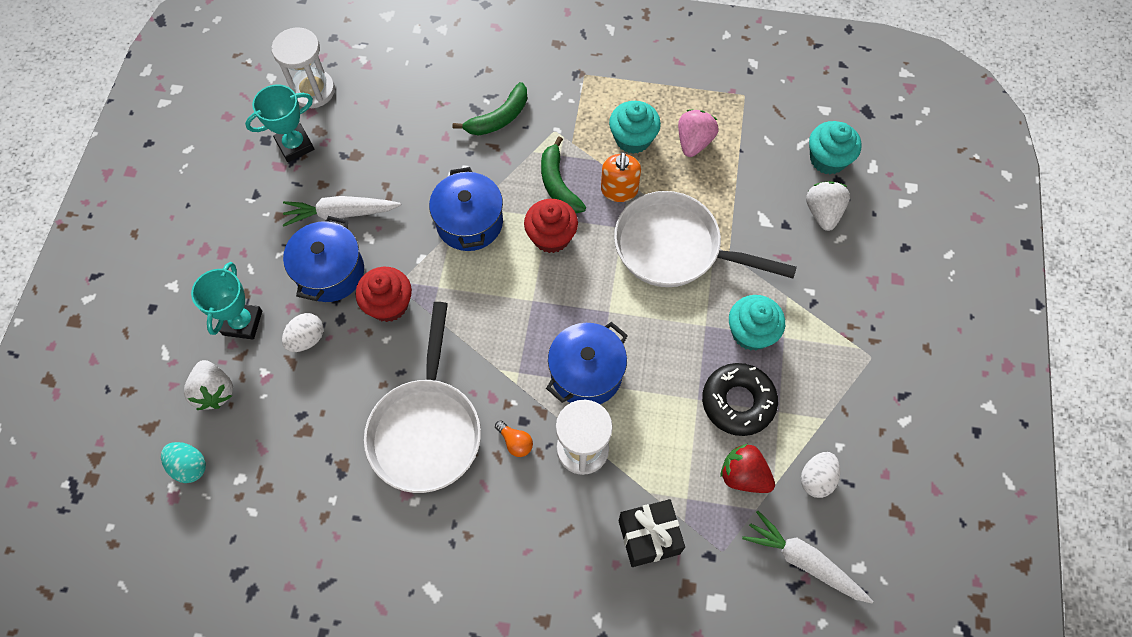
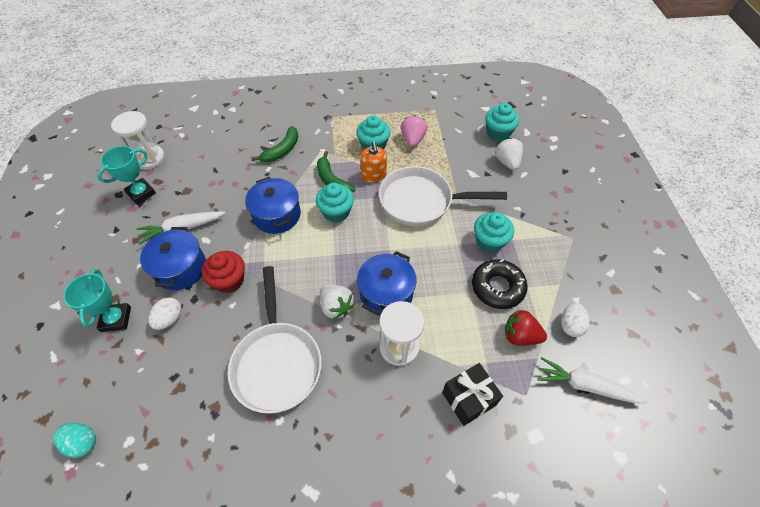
camera: 15 degrees left, 10 degrees down
white strawberry [184,360,233,410] -> white strawberry moved to [320,285,355,320]
orange light bulb [495,420,533,457] -> none
red cupcake [524,199,578,253] -> turquoise cupcake [316,183,354,223]

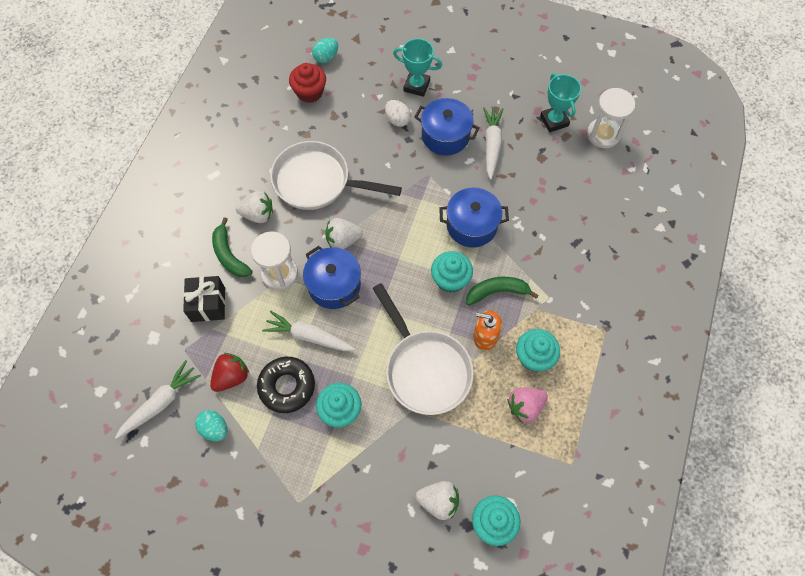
camera: 115 degrees right, 10 degrees up
red cupcake [202,251,245,293] -> red cupcake moved to [289,63,326,103]
green banana [251,126,298,162] -> green banana moved to [212,217,253,277]
white pan [379,166,507,226] -> white pan turned 120 degrees clockwise [372,283,474,415]
pink strawberry [401,115,427,147] -> pink strawberry turned 120 degrees clockwise [507,388,548,423]
white egg [561,302,590,337] -> turquoise egg [195,410,227,441]
none -> white strawberry [236,191,273,223]
none -> white carrot [262,311,356,351]

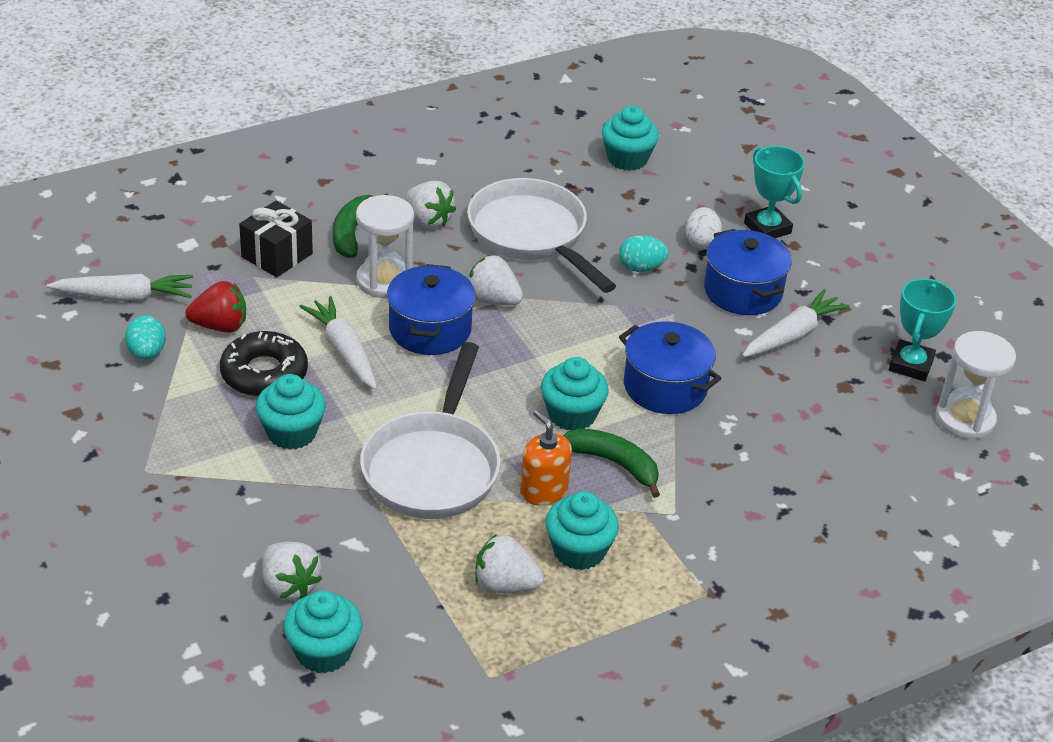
camera: 40 degrees right, 25 degrees down
red cupcake [289,63,326,103] -> turquoise cupcake [602,106,659,171]
turquoise egg [312,38,338,63] -> turquoise egg moved to [619,235,669,272]
pink strawberry [507,388,548,423] -> white strawberry [475,534,544,593]

